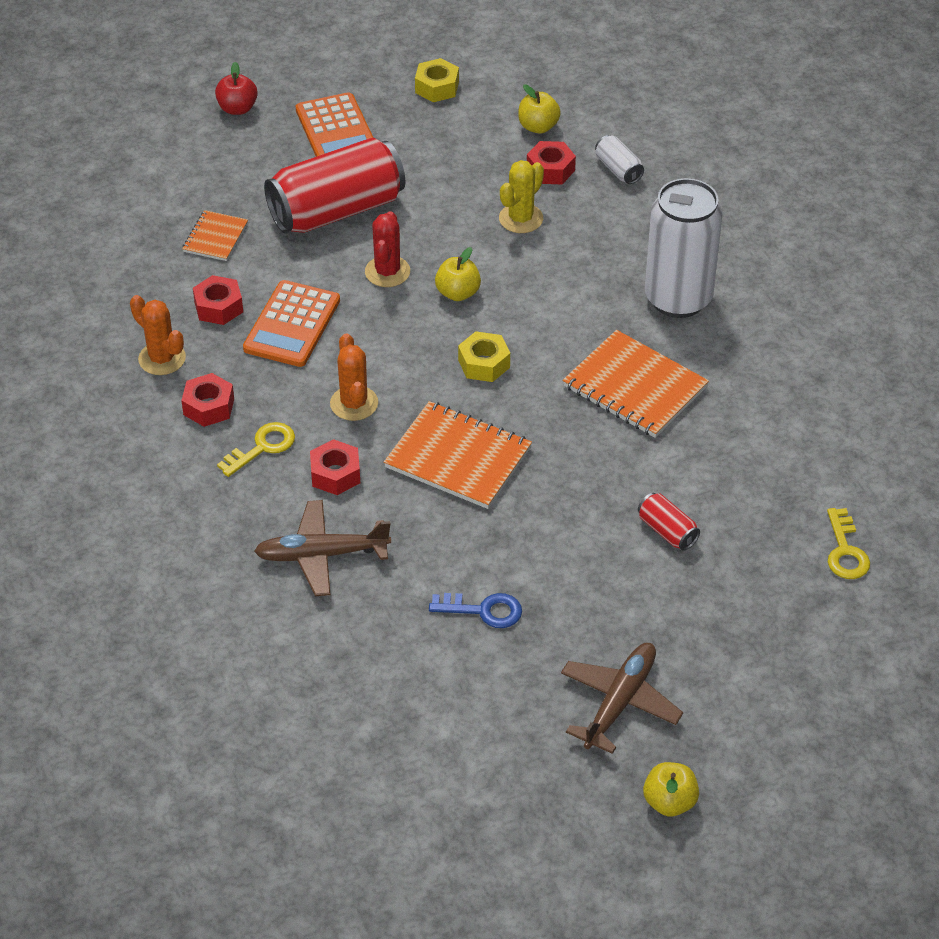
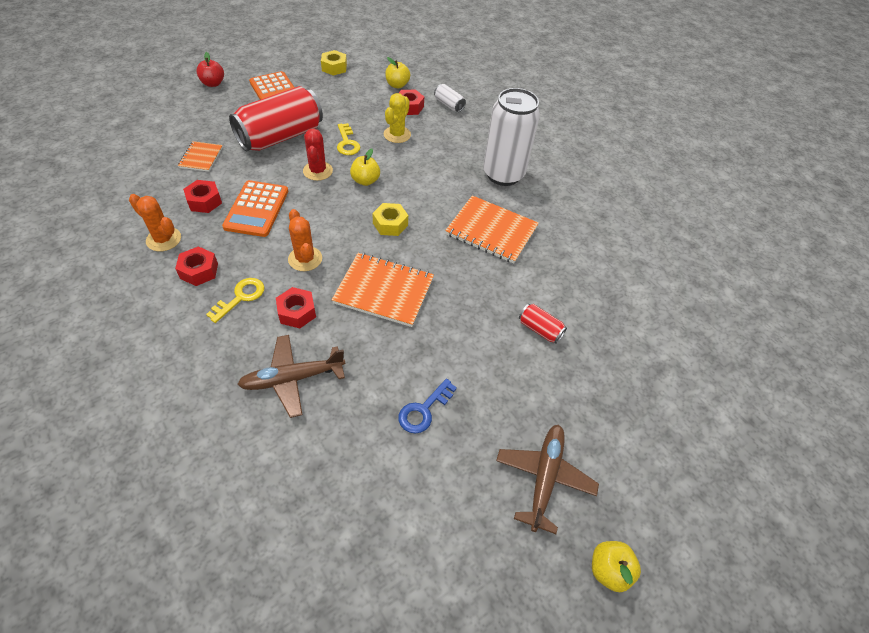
camera: 15 degrees left, 5 degrees up
blue key [429,593,522,628] -> blue key turned 135 degrees clockwise [398,379,457,434]
yellow key [827,508,870,579] -> yellow key moved to [337,123,360,155]

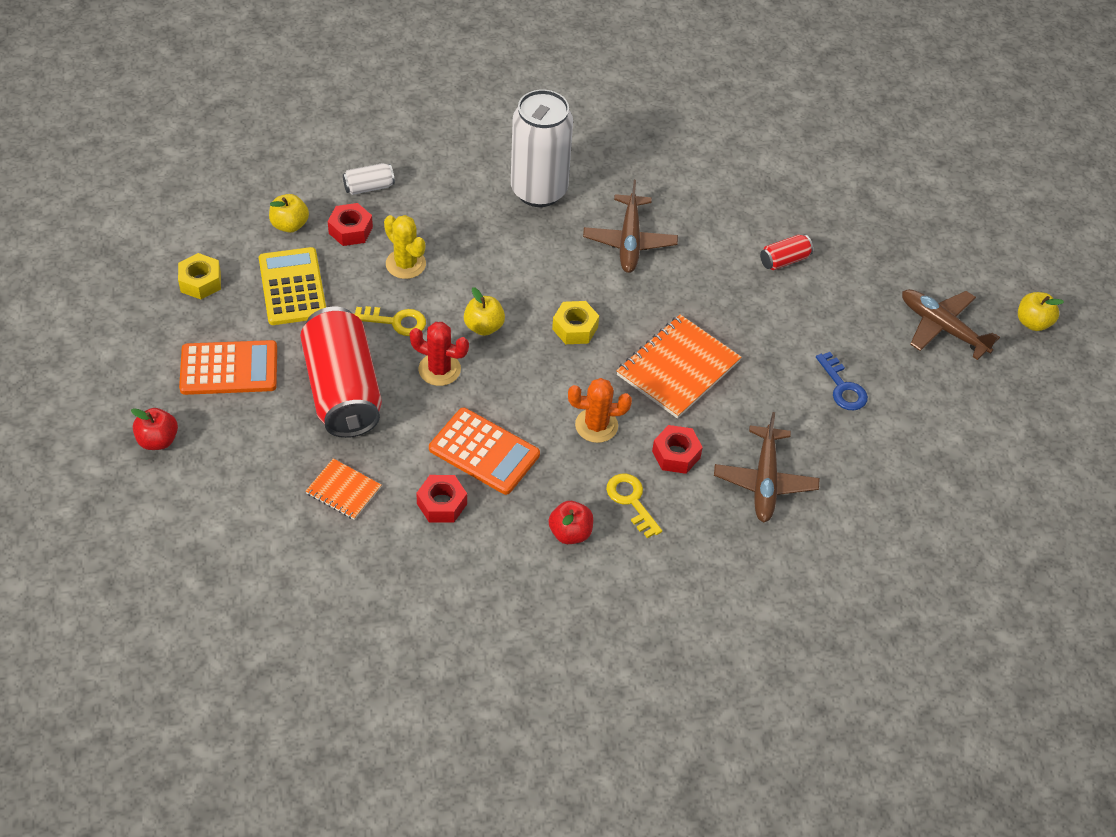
camera: 65 degrees left, 0 degrees up
orange cactus [129,194,181,251] -> none
red nut [175,246,218,286] -> red apple [548,501,593,544]
orange notebook [445,195,539,264] -> brown plane [583,180,678,273]
none -> yellow calculator [259,247,326,325]

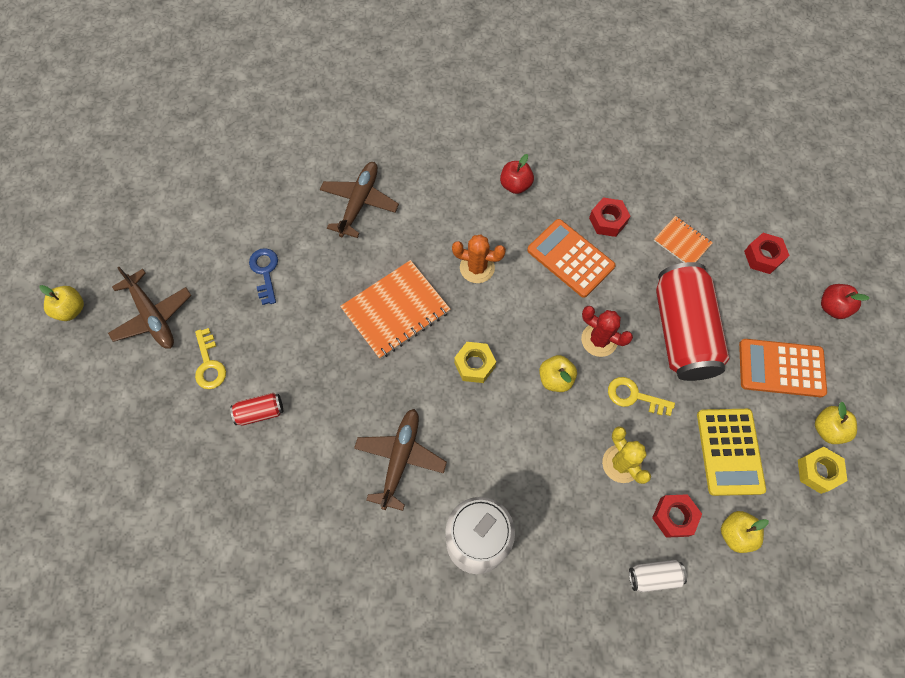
camera: 165 degrees left, 15 degrees up
yellow key [606,474,662,538] -> yellow key moved to [195,328,226,389]
red nut [652,425,703,474] -> red nut moved to [744,233,790,274]
none -> yellow apple [815,402,857,444]

